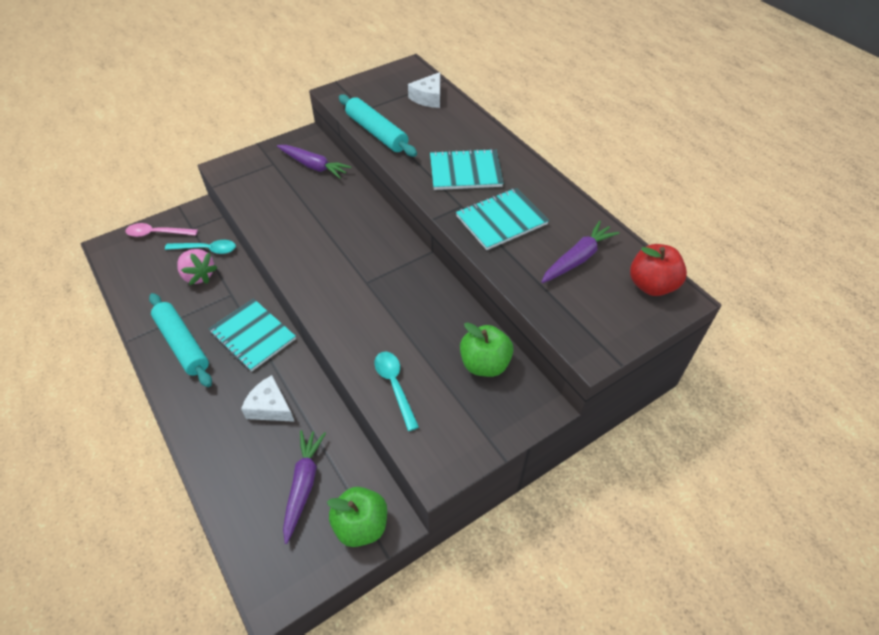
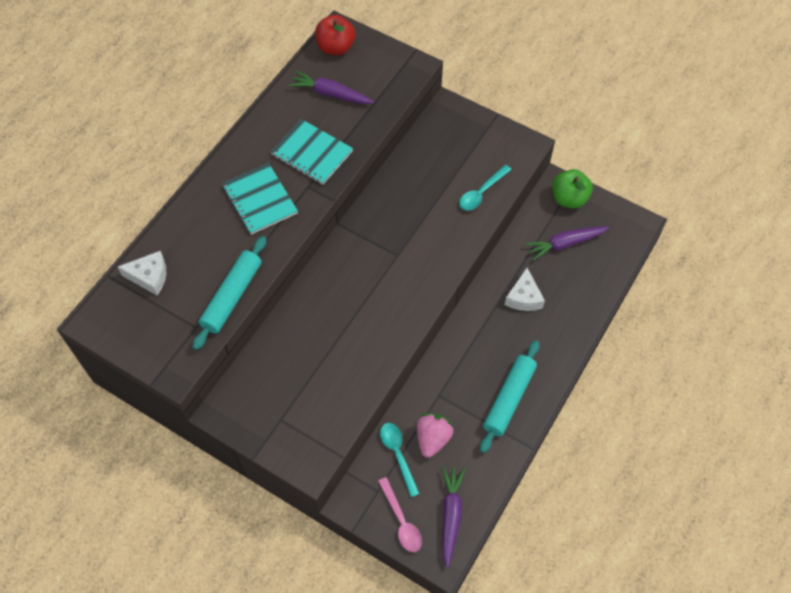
camera: 115 degrees left, 10 degrees up
turquoise notebook [209,298,296,371] -> none
purple carrot [277,145,352,179] -> purple carrot moved to [442,467,465,568]
green apple [460,322,514,377] -> none

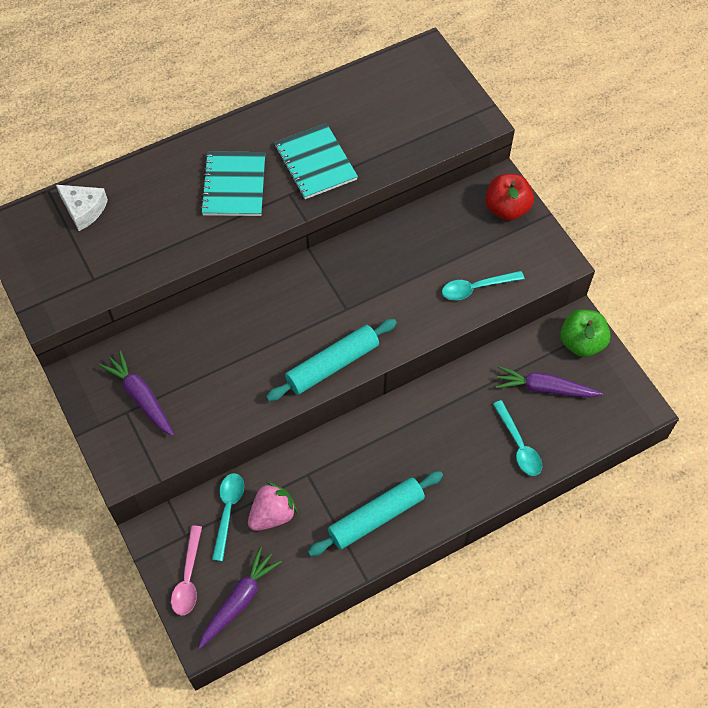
camera: 30 degrees right, 0 degrees up
turquoise rolling pin [193,236,267,350] -> turquoise rolling pin moved to [266,319,397,401]
purple carrot [289,71,374,104] -> purple carrot moved to [99,351,174,436]
red apple [315,15,355,55] -> red apple moved to [485,174,534,221]
white cheese [505,268,545,311] -> none
none -> turquoise spoon [493,400,542,476]

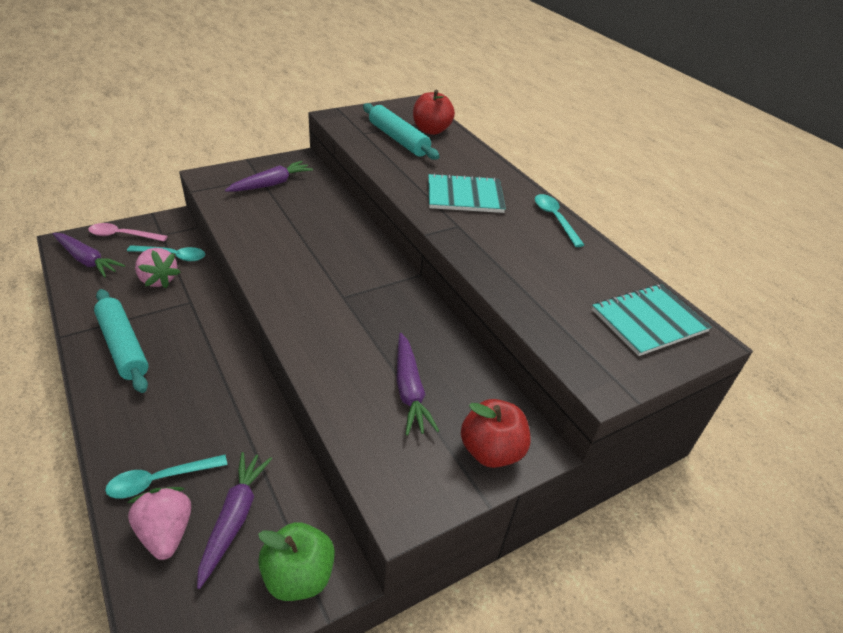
camera: 85 degrees right, 20 degrees down
white cheese [56,185,108,231] -> red apple [413,90,455,135]
turquoise rolling pin [266,319,397,401] -> turquoise rolling pin moved to [363,103,440,160]
turquoise notebook [274,123,358,199] -> turquoise notebook moved to [592,284,712,356]
turquoise spoon [442,271,524,300] -> turquoise spoon moved to [535,194,584,247]
none -> pink strawberry [127,487,191,560]
none -> purple carrot [397,333,439,435]

